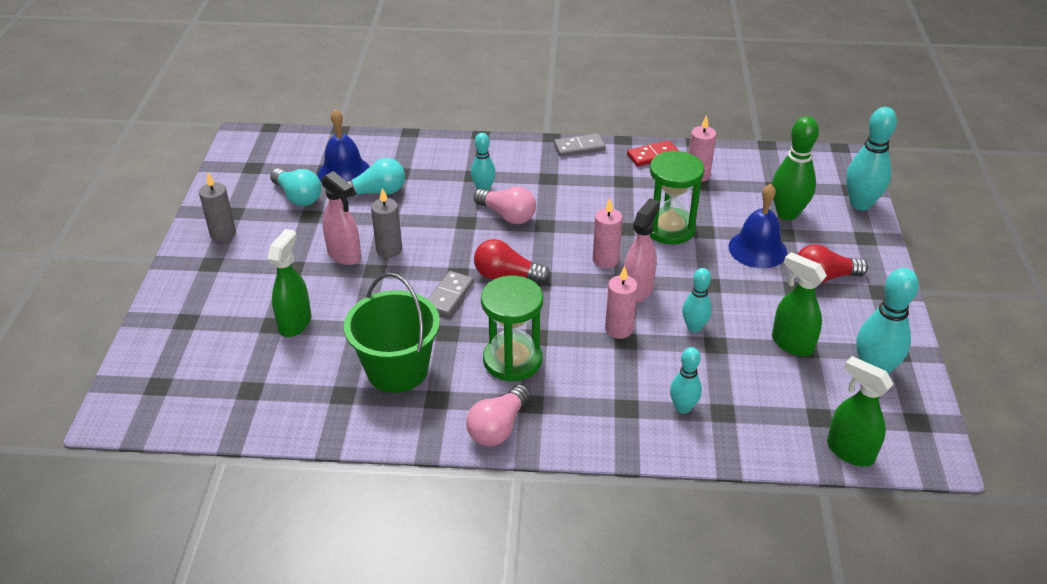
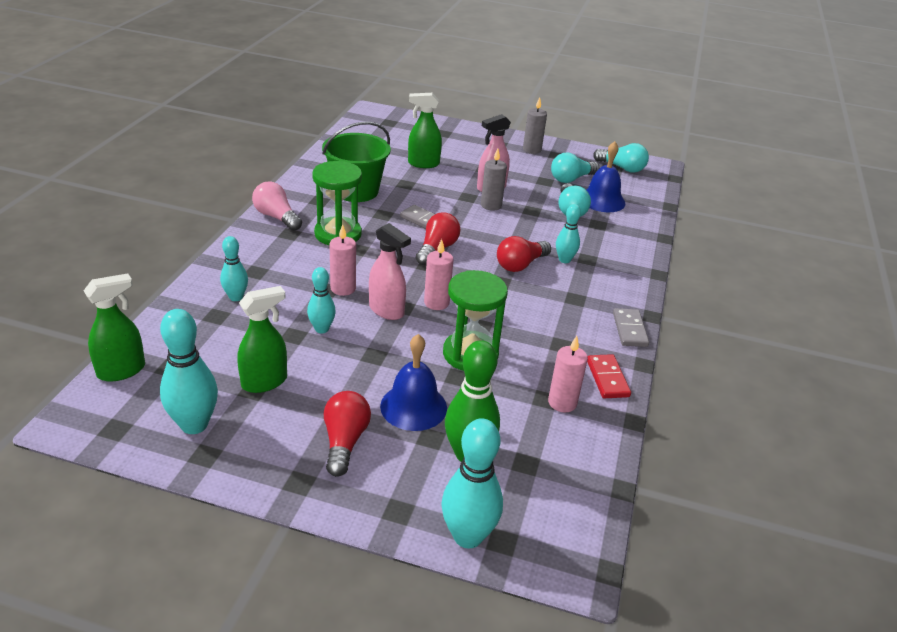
camera: 100 degrees right, 5 degrees down
green spray bottle [267,229,311,337] -> green spray bottle turned 150 degrees clockwise [408,93,442,168]
pink light bulb [474,186,536,224] -> red light bulb [497,236,551,272]
none -> turquoise light bulb [593,143,649,173]

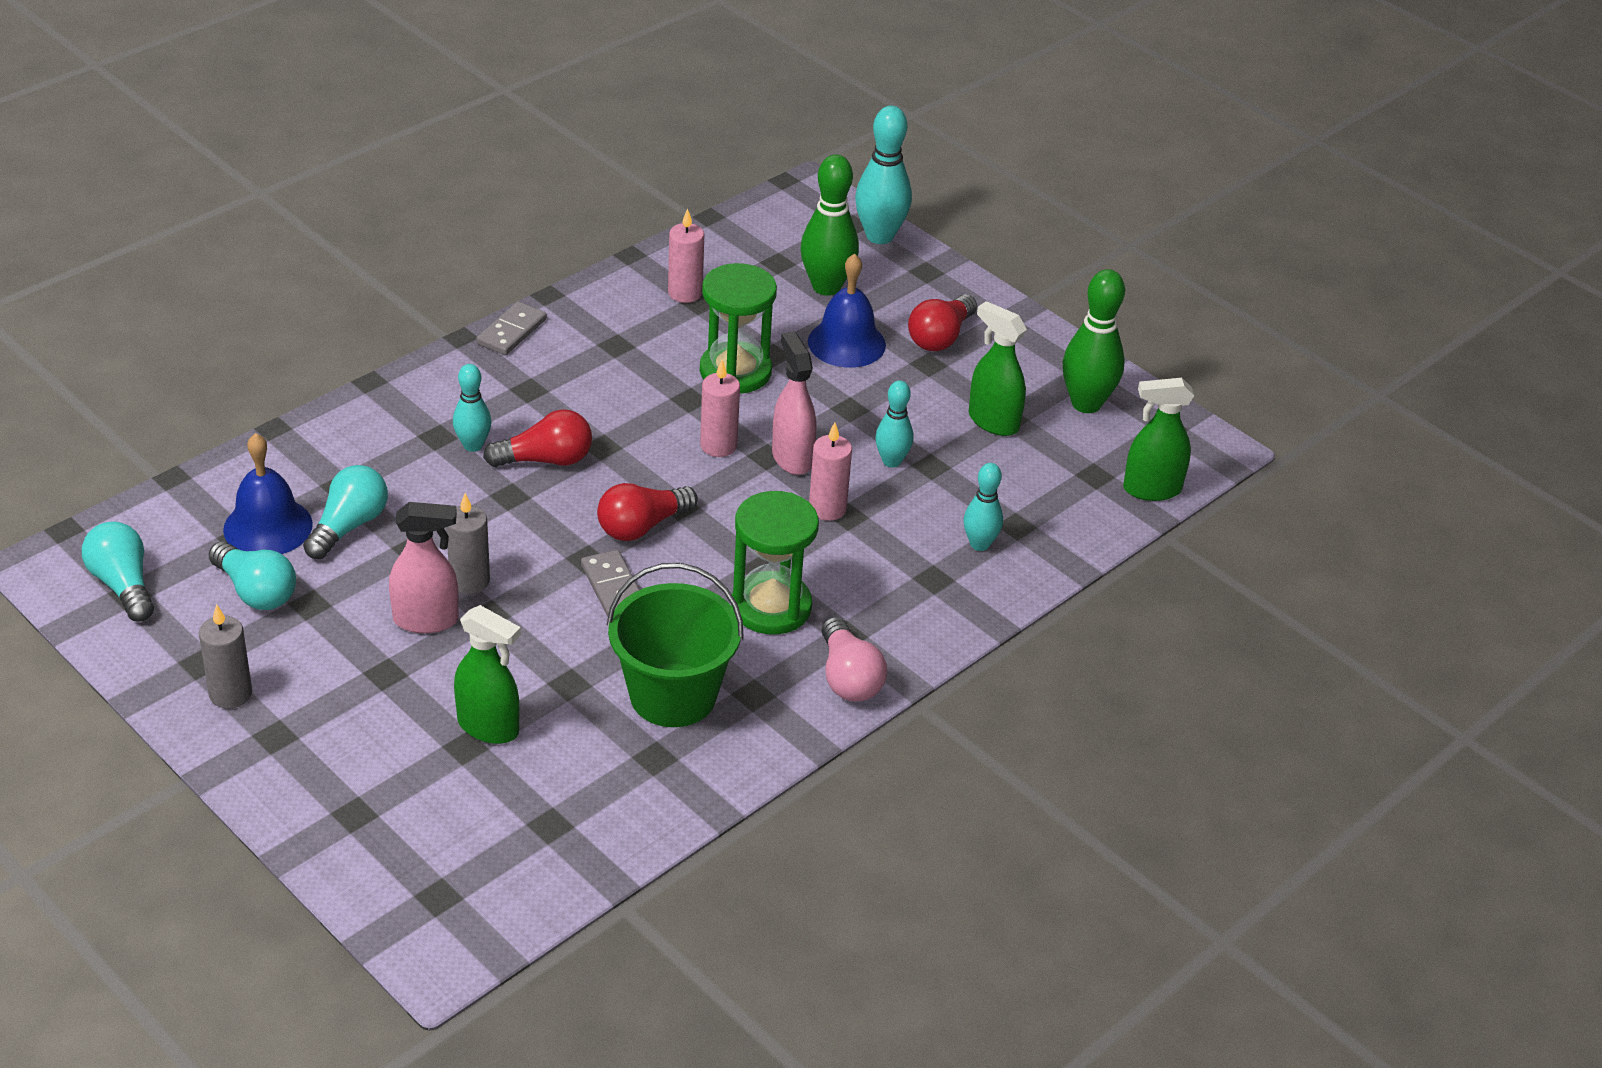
camera: 150 degrees left, 5 degrees up
turquoise bowling pin [160,309,218,434] -> green bowling pin [1063,269,1125,413]
green spray bottle [237,286,287,393] -> green spray bottle turned 45 degrees clockwise [969,301,1027,436]
turquoise light bulb [551,153,600,183] -> turquoise light bulb turned 45 degrees clockwise [209,541,296,610]
red domino [587,354,631,398] -> none

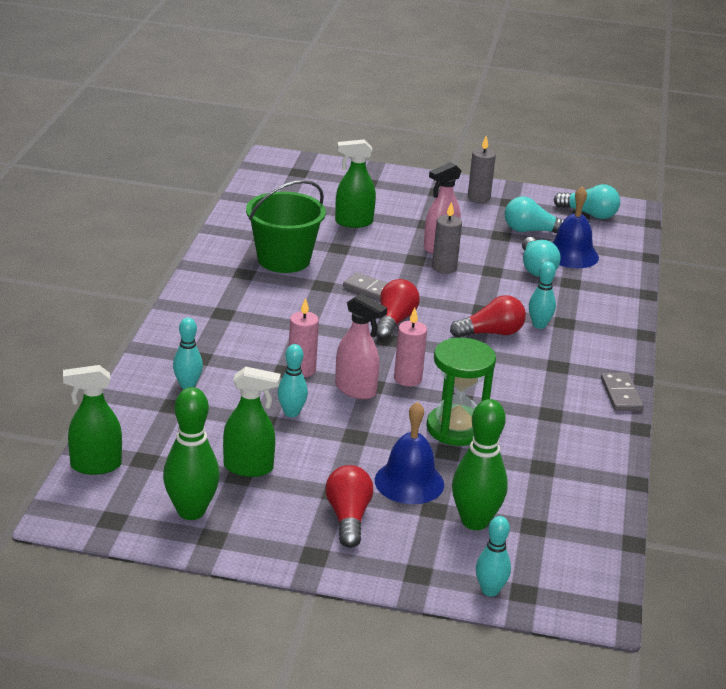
camera: 145 degrees right, 10 degrees down
red light bulb [483,409,592,467] -> red light bulb turned 150 degrees counterclockwise [450,295,526,338]
pink candle [668,208,704,303] -> none
green hourglass [731,491,819,635] -> none
pink light bulb [821,617,887,702] -> none
turquoise bowling pin [855,106,912,244] -> turquoise bowling pin [476,516,511,597], size x0.60
green spray bottle [1123,378,1194,501] -> green spray bottle turned 150 degrees counterclockwise [63,365,122,475]

